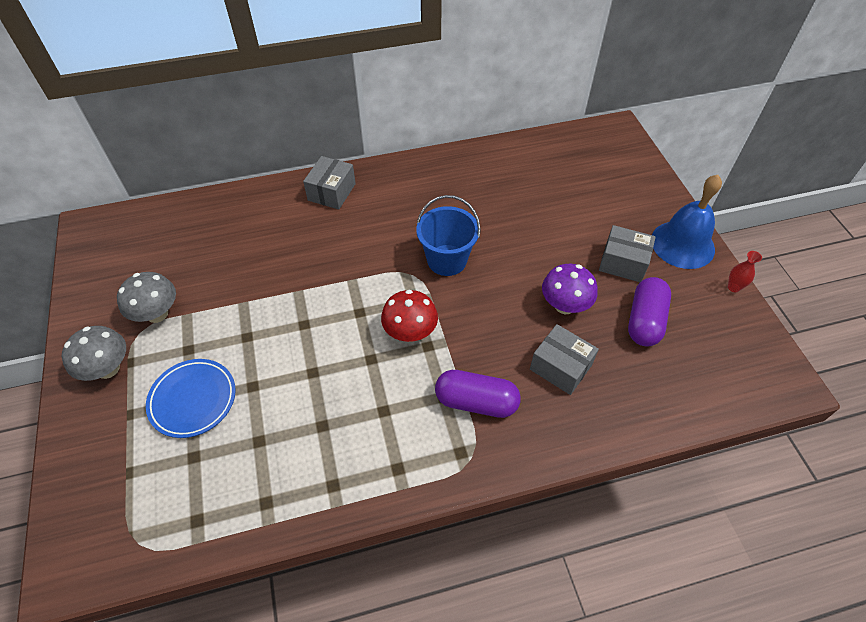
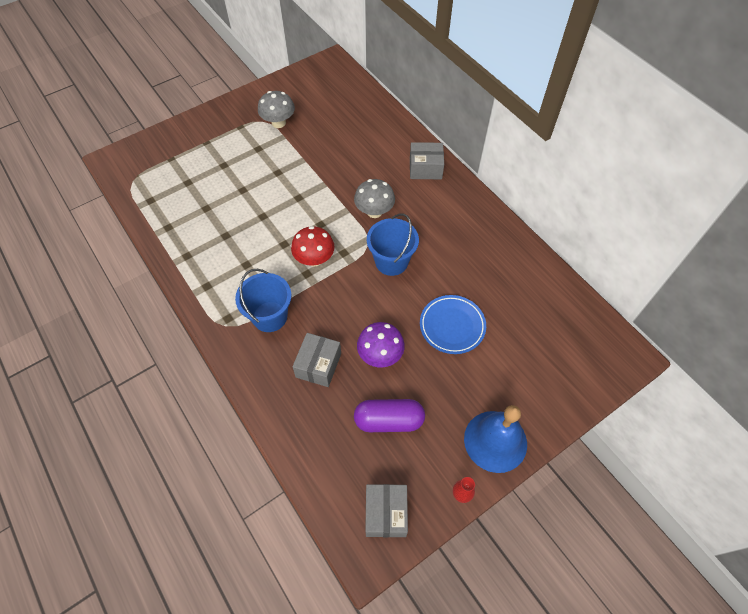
camera: 70 degrees right, 5 degrees up
grey mushroom [62,326,126,381] -> grey mushroom moved to [354,179,395,218]
blue plate [146,359,236,438] -> blue plate moved to [420,295,486,354]
purple capsule [435,370,521,418] -> blue bucket [235,269,291,332]
grey box [599,225,656,282] -> grey box moved to [365,484,408,537]

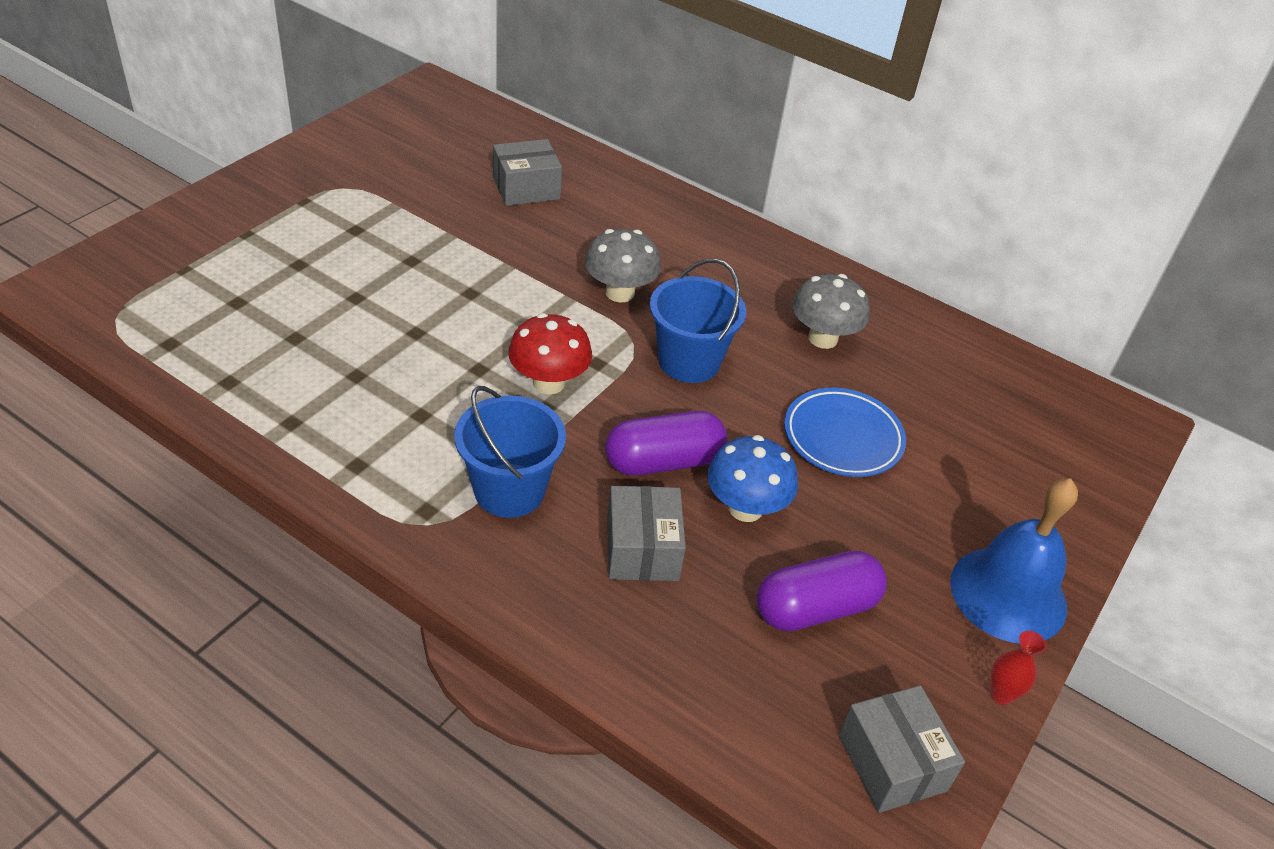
camera: 25 degrees left, 15 degrees down
grey mushroom [258,91,295,128] -> grey mushroom moved to [792,274,870,349]
purple mushroom [357,322,405,367] -> blue mushroom [707,435,798,522]
grey box [410,142,444,179] -> grey box moved to [493,139,562,206]
none -> purple capsule [605,411,727,476]

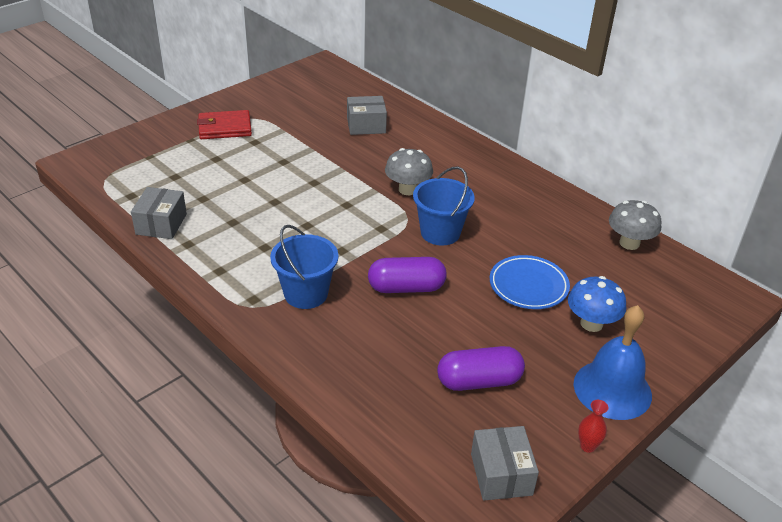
camera: 15 degrees right, 5 degrees down
red mushroom [508,313,592,394] -> none
grey box [607,486,686,581] -> grey box moved to [131,187,187,239]
blue mushroom [707,435,798,522] -> blue mushroom moved to [568,276,626,332]
grey mushroom [792,274,870,349] -> grey mushroom moved to [609,200,661,250]
none -> red wallet [197,110,252,139]

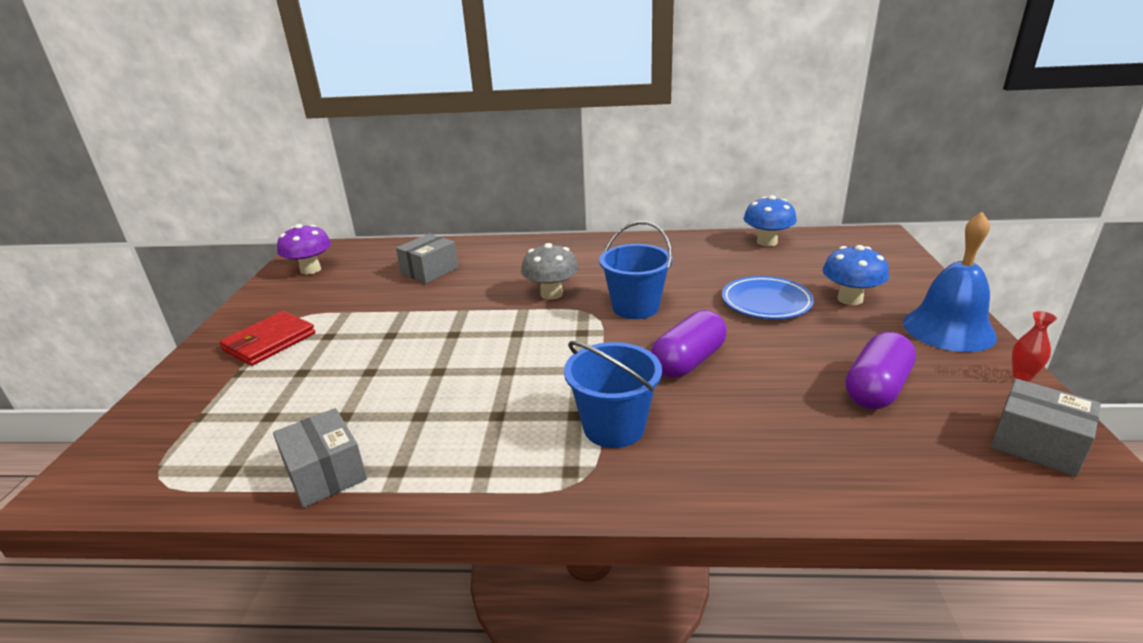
camera: 40 degrees left, 10 degrees down
grey mushroom [609,200,661,250] -> blue mushroom [744,195,797,247]
none -> purple mushroom [277,224,331,275]

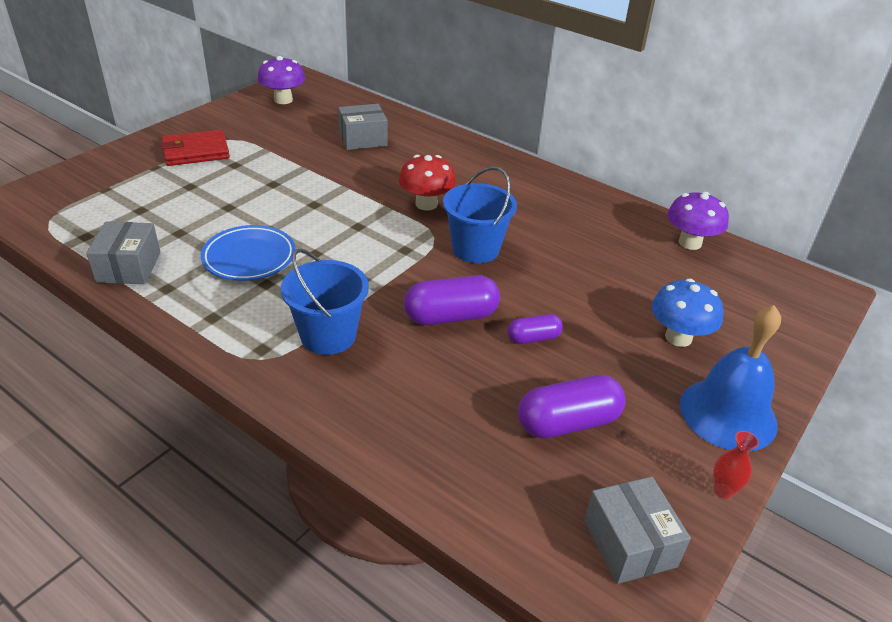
camera: 30 degrees right, 10 degrees up
grey mushroom [521,243,579,300] -> red mushroom [399,155,456,211]
blue plate [722,276,814,319] -> blue plate moved to [201,225,296,281]
blue mushroom [744,195,797,247] -> purple mushroom [667,192,729,250]
none -> purple capsule [507,314,563,344]

